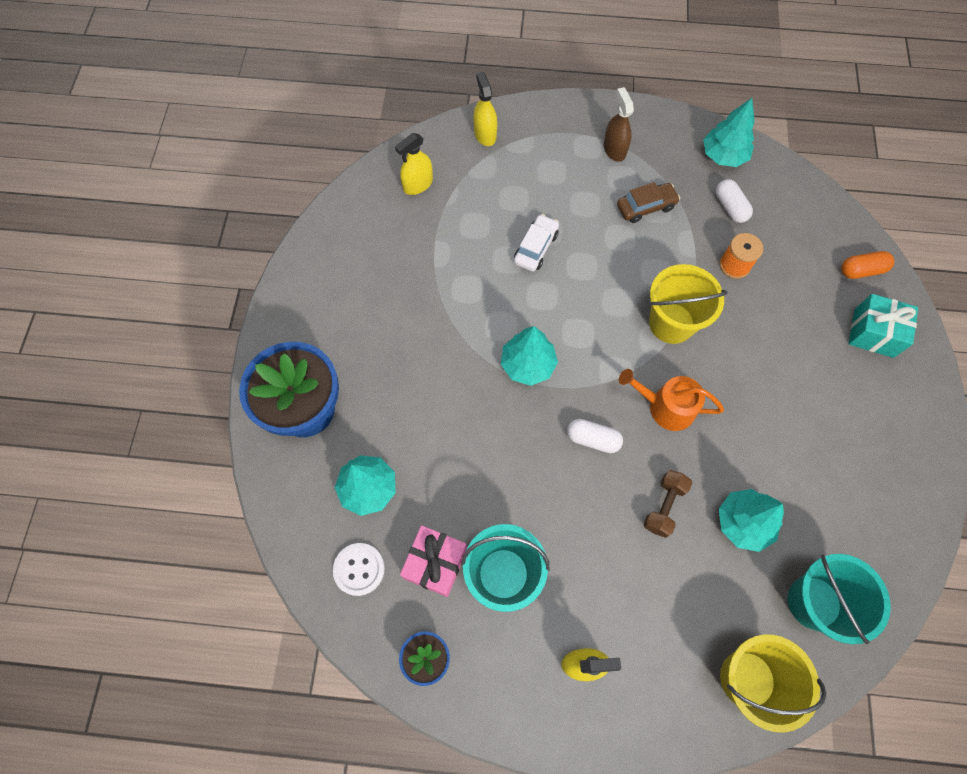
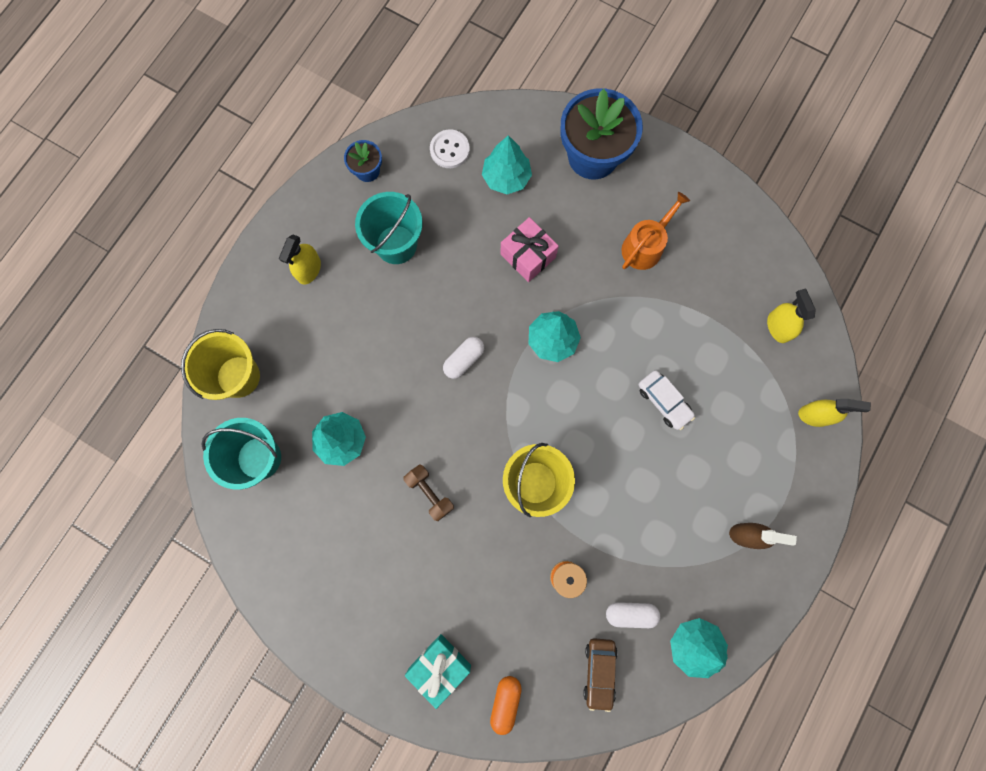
camera: 115 degrees right, 10 degrees up
pink gift [400,525,467,597] -> pink gift moved to [500,217,559,282]
brown car [617,182,680,223] -> brown car moved to [583,638,617,712]
orange watering can [619,369,724,431] -> orange watering can moved to [621,192,690,270]
brown dumbbell [644,470,692,538] -> brown dumbbell moved to [403,464,454,521]

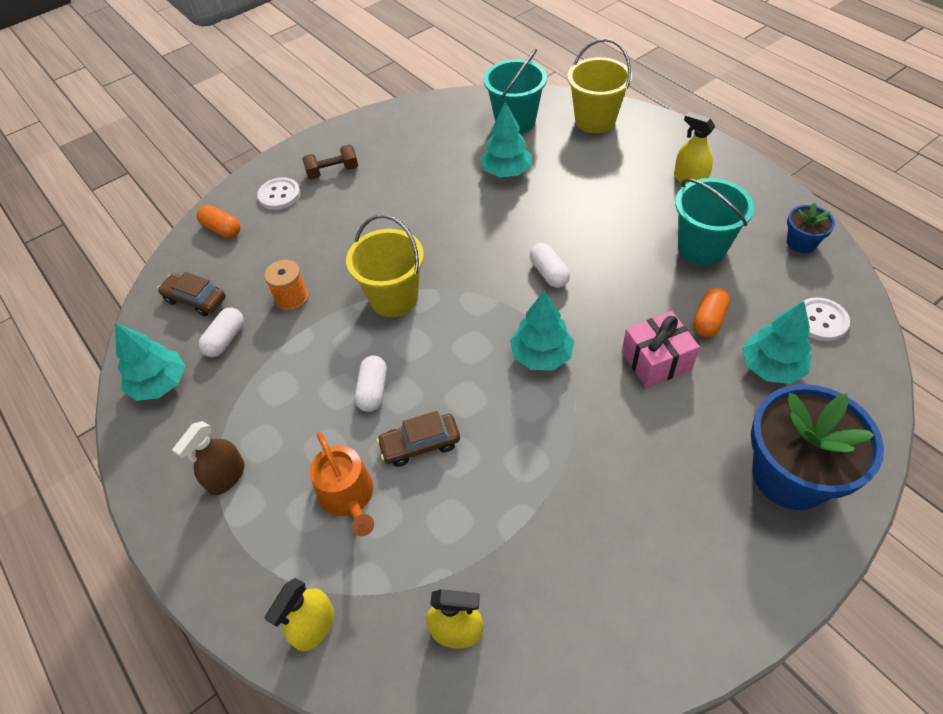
camera: 115 degrees right, 25 degrees down
brown dumbbell [403,464,454,521] -> brown dumbbell moved to [302,145,358,179]
turquoise gift [405,634,471,709] -> white button [257,177,300,210]
orange watering can [621,192,690,270] -> orange watering can moved to [310,432,374,536]
white car [639,370,695,430] -> brown car [376,411,460,467]
none -> white capsule [355,355,387,412]
none -> orange capsule [693,287,730,337]

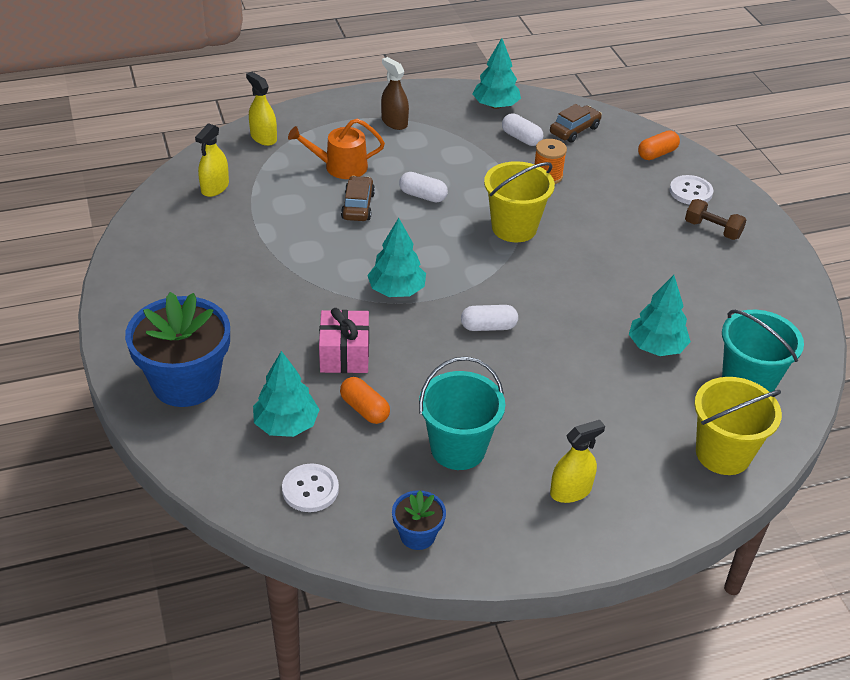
camera: 105 degrees right, 10 degrees down
brown dumbbell [302,145,358,179] -> brown dumbbell turned 60 degrees counterclockwise [685,199,747,240]

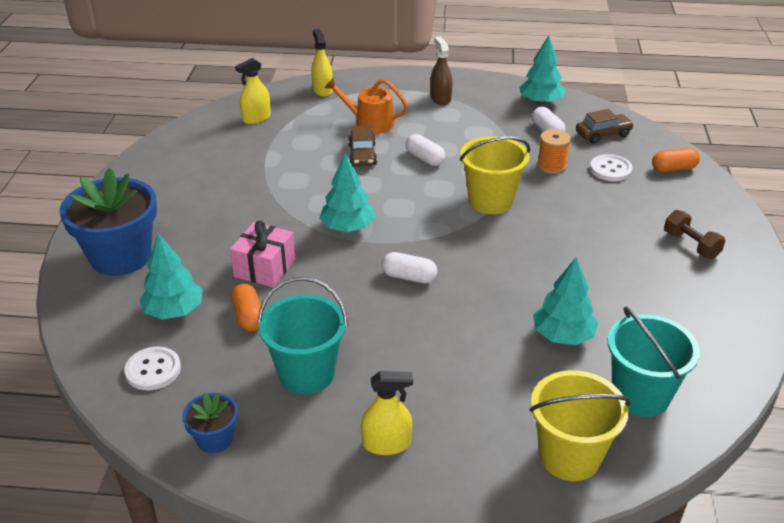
camera: 25 degrees right, 5 degrees down
brown car [341,176,375,221] -> brown car turned 150 degrees clockwise [348,125,377,166]
white button [669,175,713,205] -> white button moved to [590,154,633,181]

